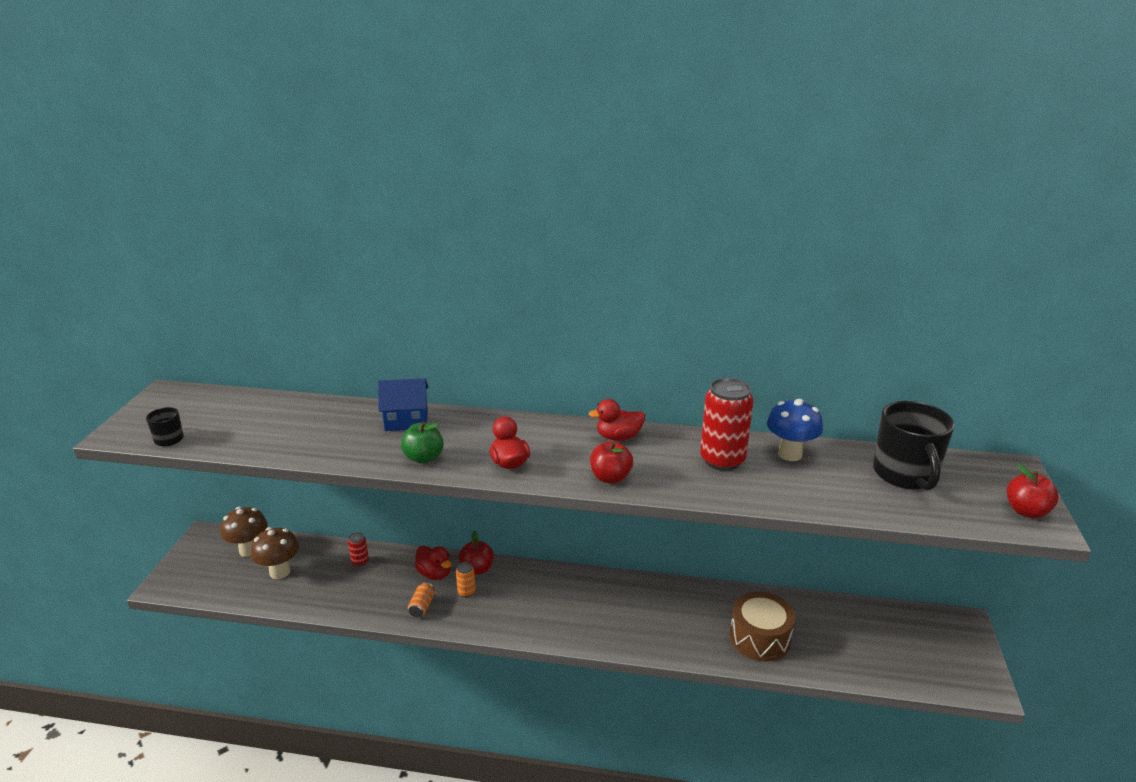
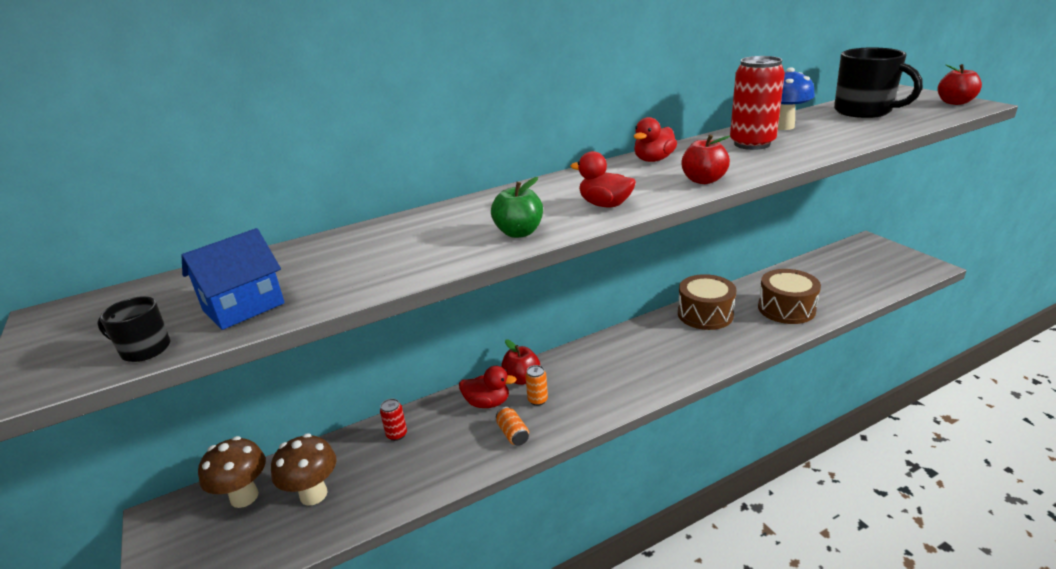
camera: 35 degrees left, 0 degrees up
blue house [378,378,429,431] -> blue house moved to [182,228,285,330]
none -> brown drum [678,274,737,330]

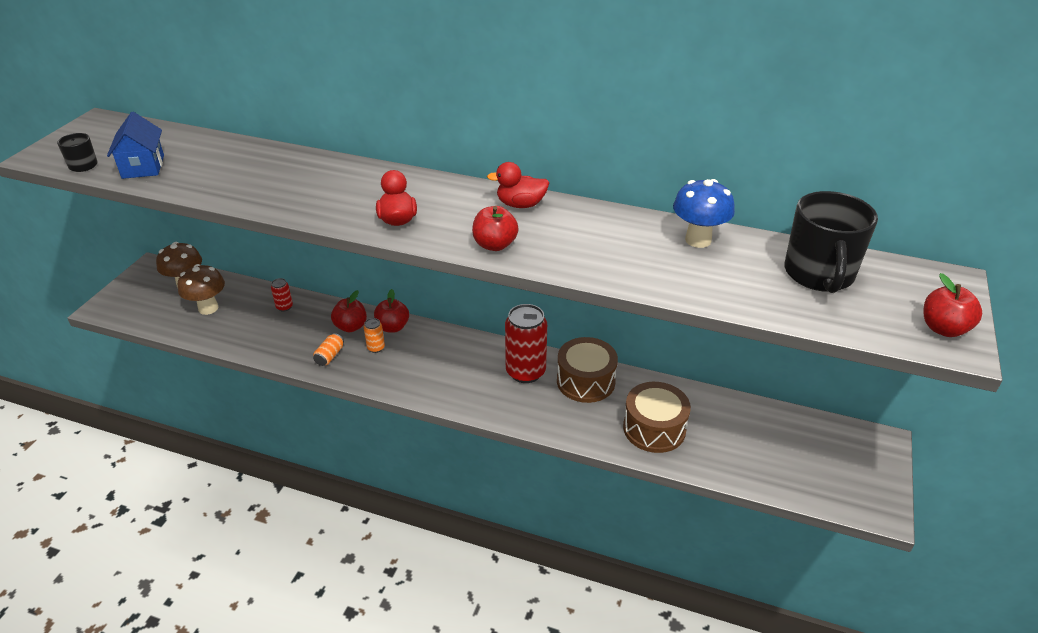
camera: 45 degrees right, 10 degrees up
blue house [182,228,285,330] -> blue house turned 75 degrees clockwise [107,112,164,179]
red duck [459,366,517,408] -> red apple [331,290,367,332]
green apple [491,177,543,238] -> none
red can [730,56,785,150] -> red can moved to [505,304,547,383]

